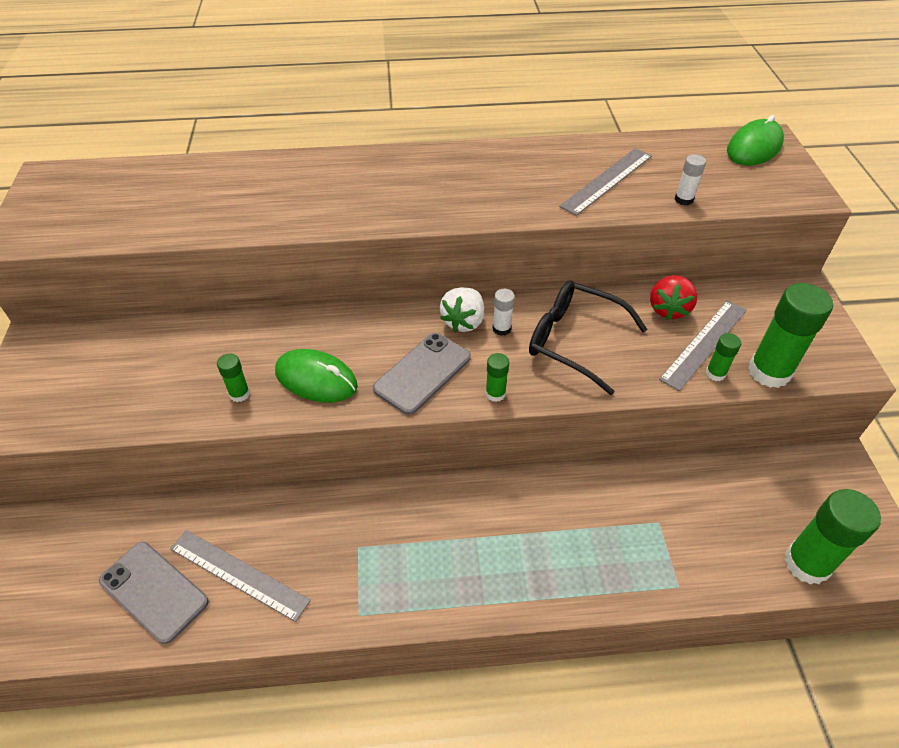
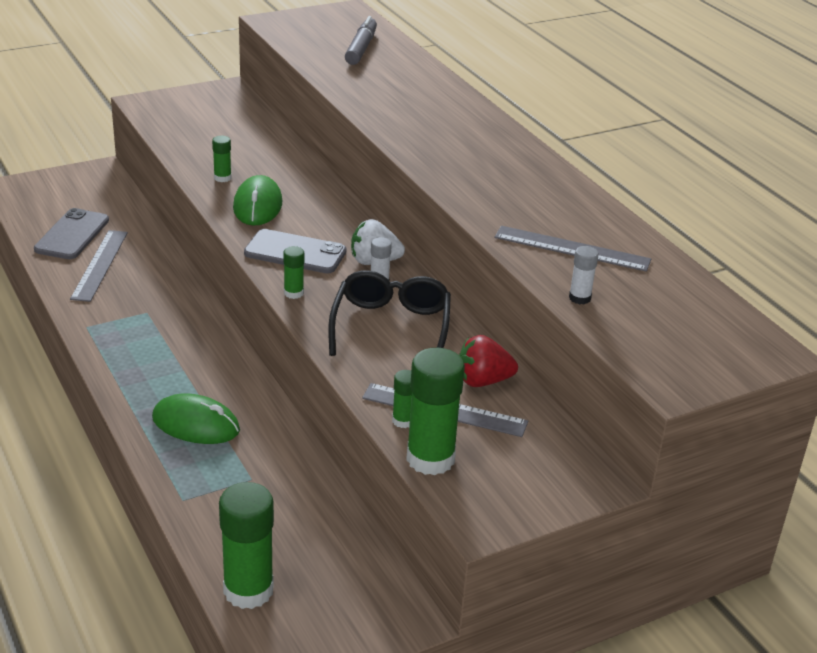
camera: 65 degrees right, 15 degrees down
green mouse [727,115,784,166] -> green mouse moved to [152,393,240,444]
none -> grey marker [345,16,377,65]

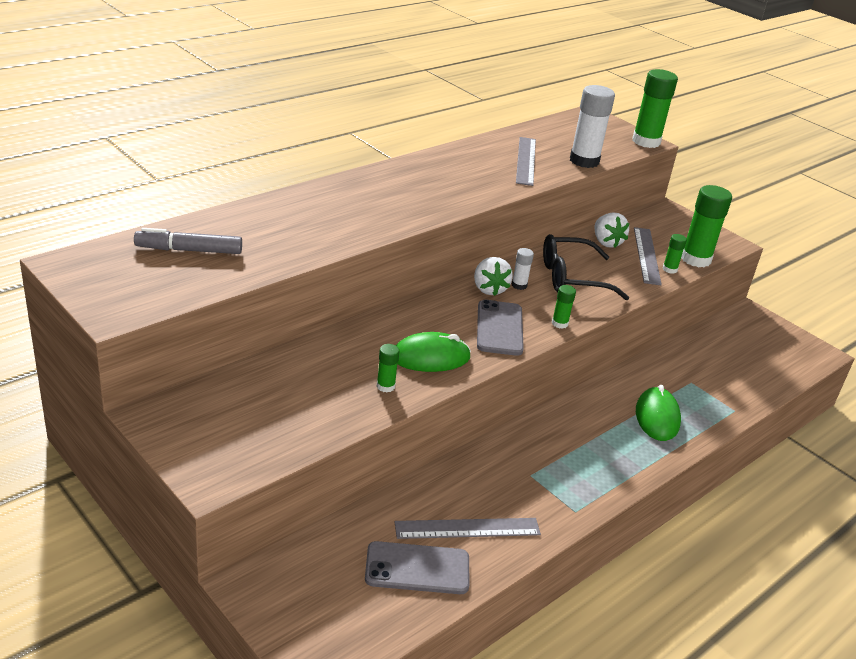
camera: 105 degrees left, 0 degrees up
green glue stick [219,482,274,609] -> green glue stick moved to [632,69,678,148]
red strawberry [459,335,518,387] -> white strawberry [595,212,629,248]
white glue stick [569,246,599,304] -> white glue stick [570,85,615,168], size x2.08

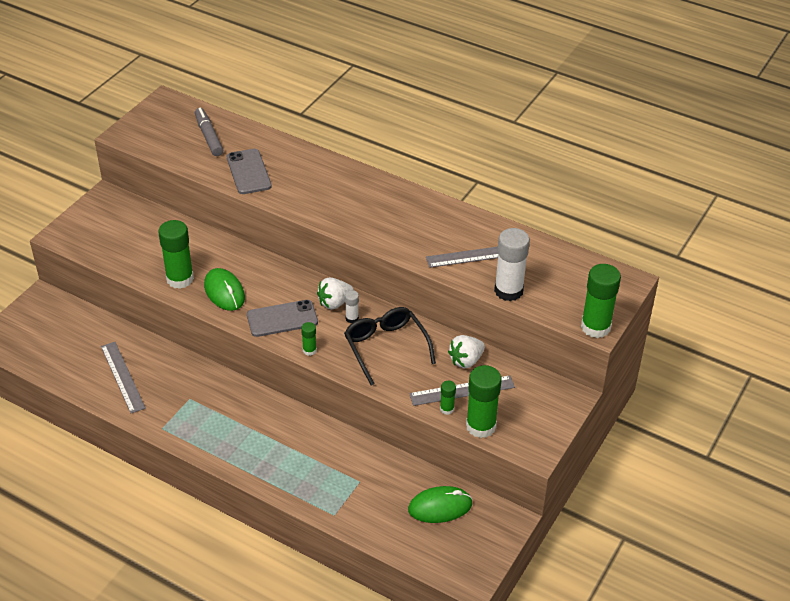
camera: 75 degrees right, 10 degrees up
grey phone [365,541,470,594] -> grey phone moved to [227,149,272,194]
green glue stick [377,344,399,392] -> green glue stick [158,220,194,289], size x2.08
green mouse [636,385,681,441] -> green mouse moved to [408,486,472,523]

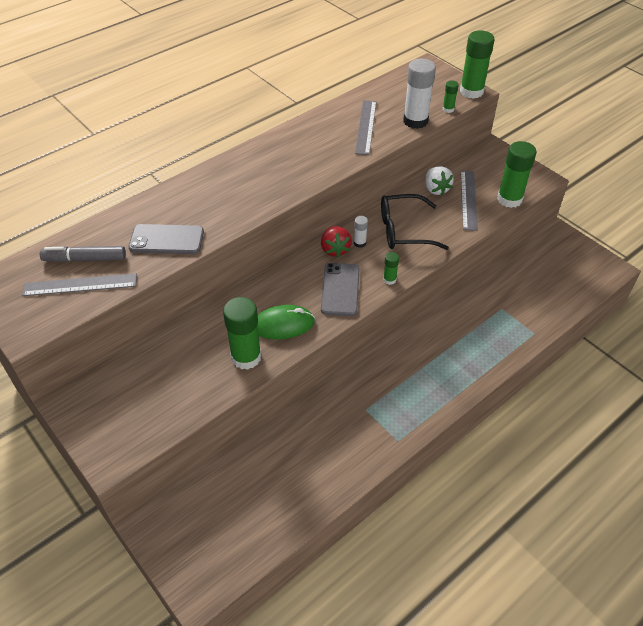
camera: 70 degrees left, 5 degrees up
grey ruler [101,342,146,413] -> grey ruler moved to [22,274,137,296]
white strawberry [317,277,354,310] -> red strawberry [321,226,352,257]
green mouse [408,486,472,523] -> none
green glue stick [440,381,456,415] -> green glue stick moved to [442,81,459,113]

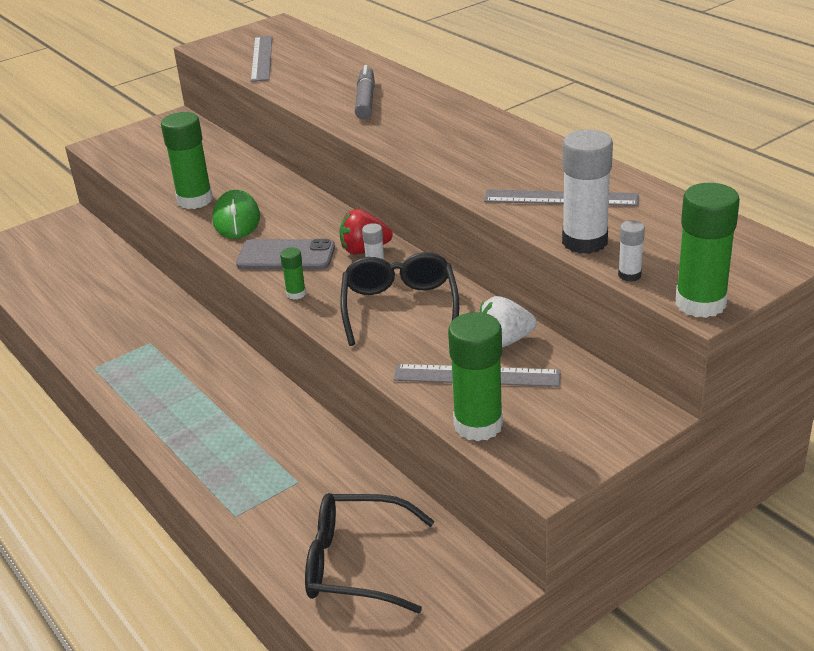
camera: 95 degrees right, 15 degrees down
grey marker [40,246,126,262] -> grey marker moved to [355,65,375,119]
grey phone [129,224,204,254] -> none
green glue stick [442,81,459,113] -> white glue stick [618,220,645,282]
none -> black glasses [305,493,435,613]

